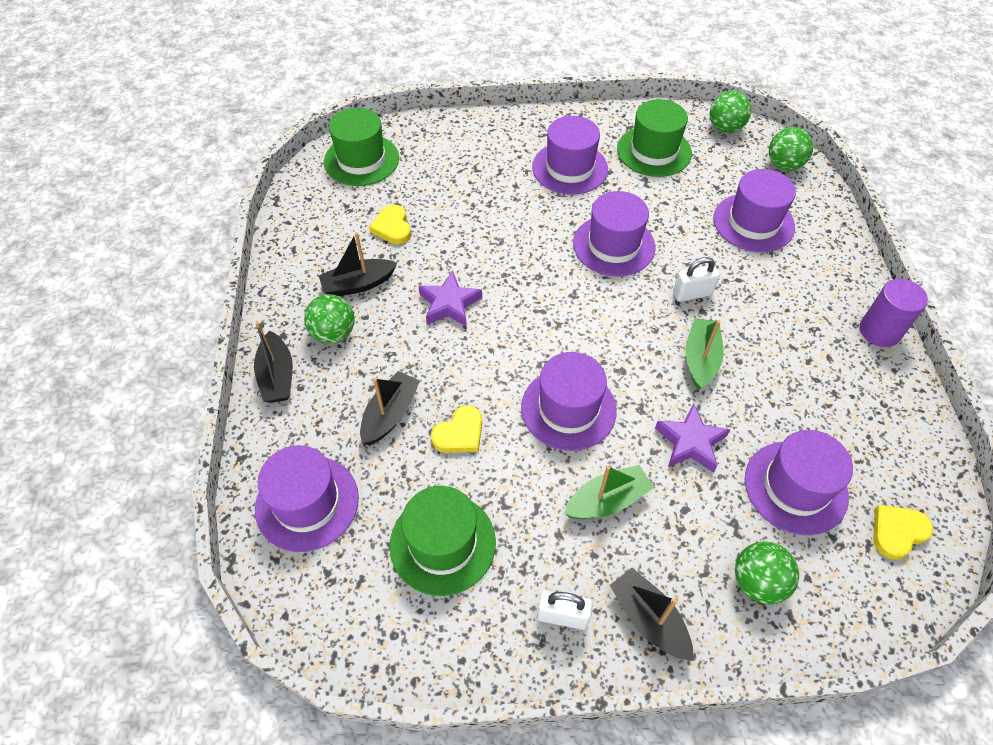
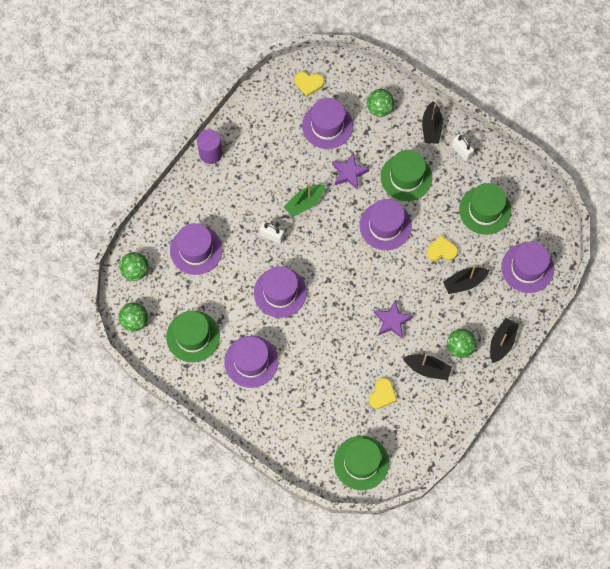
camera: 140 degrees left, 15 degrees up
green boat [564,465,654,519] -> green hat [381,150,432,201]

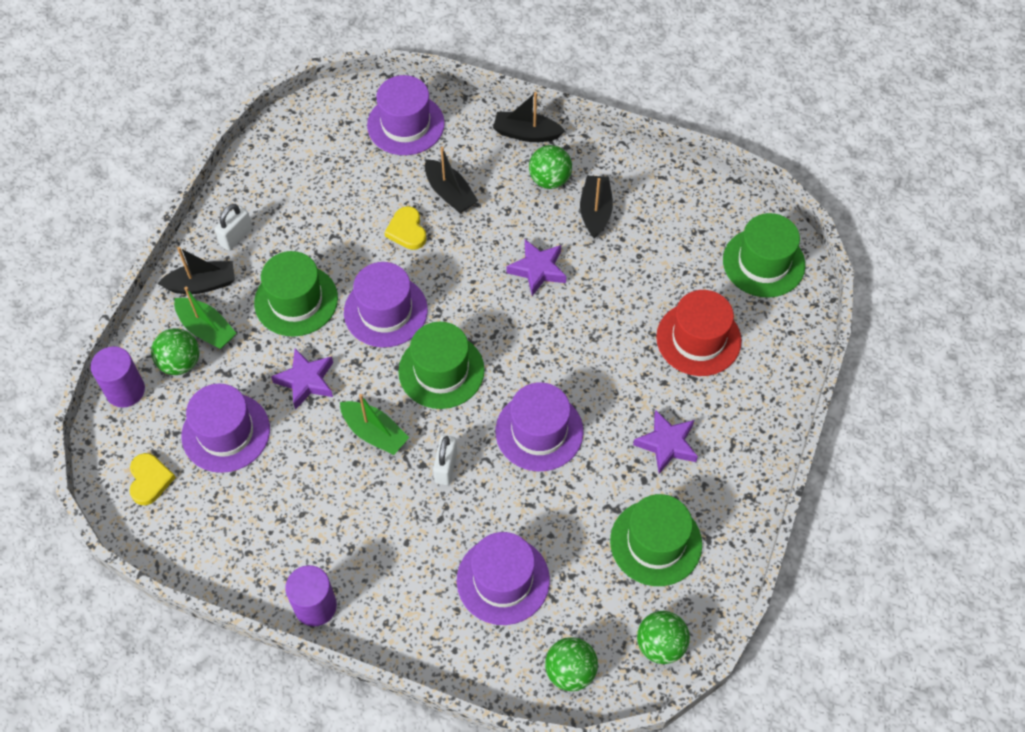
camera: 105 degrees left, 10 degrees down
purple hat [224,336,278,388] -> purple star [633,410,698,474]
yellow heart [369,378,397,409] -> none
green hat [459,183,511,235] -> green hat moved to [398,322,485,409]
none -> purple cylinder [91,346,145,408]
none -> green boat [174,287,237,349]
none -> red hat [656,290,742,376]

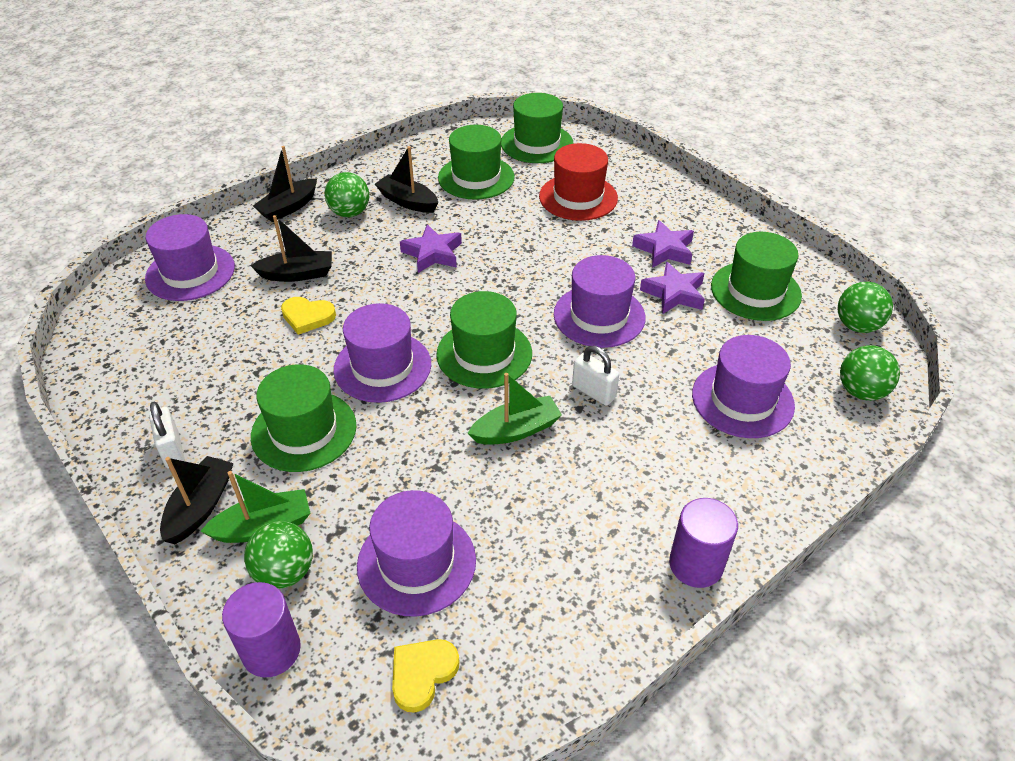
camera: 60 degrees left, 15 degrees down
yellow heart [130,453,176,505] -> yellow heart turned 75 degrees counterclockwise [392,639,460,713]
purple star [271,348,333,410] -> purple star moved to [640,262,705,314]
none -> green hat [438,125,515,200]

